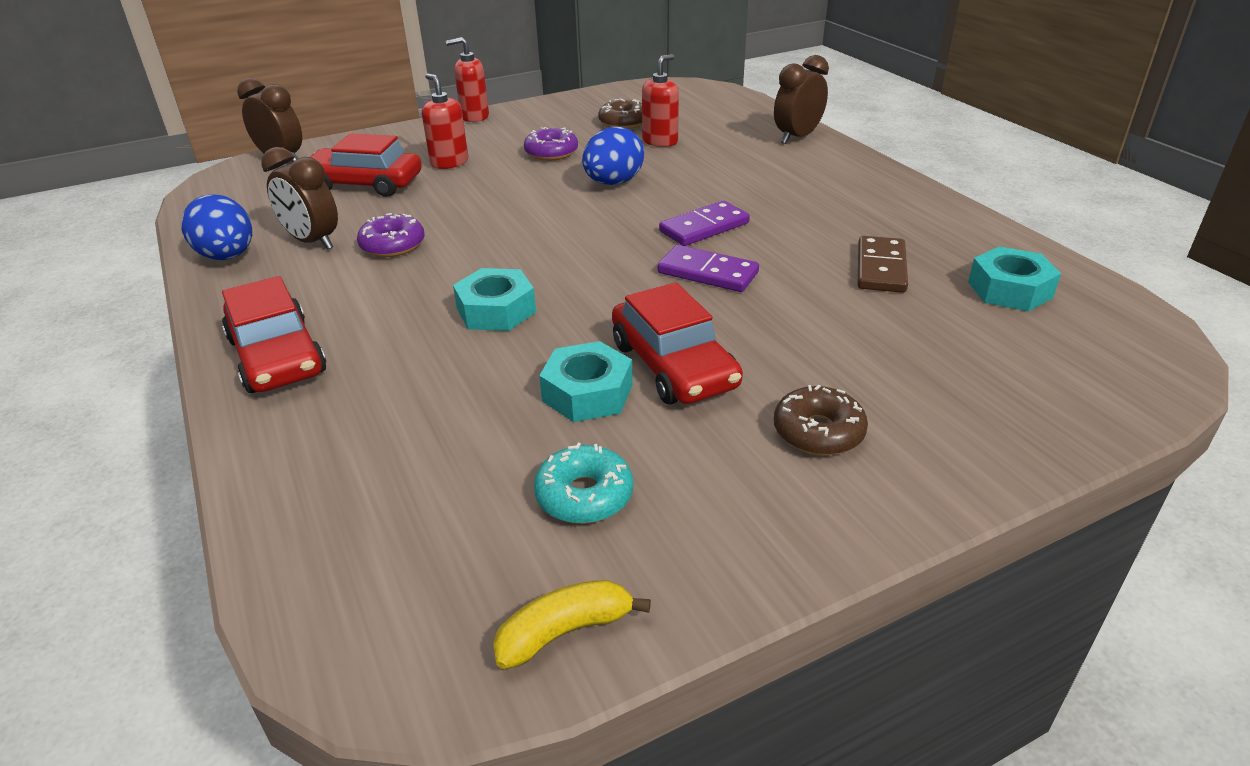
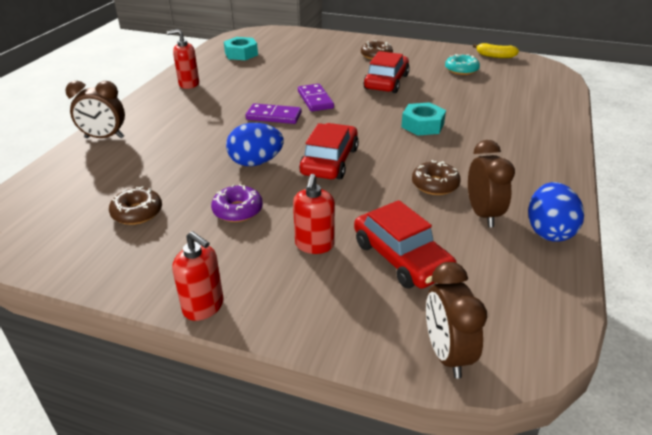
camera: 135 degrees left, 0 degrees up
red car [222,276,326,393] -> red car moved to [299,123,359,179]
purple donut [357,213,425,257] -> brown donut [412,160,461,195]
turquoise nut [539,341,633,422] -> none
red soap dispenser [642,54,679,147] -> red soap dispenser moved to [167,29,199,89]
brown domino [858,236,908,293] -> none

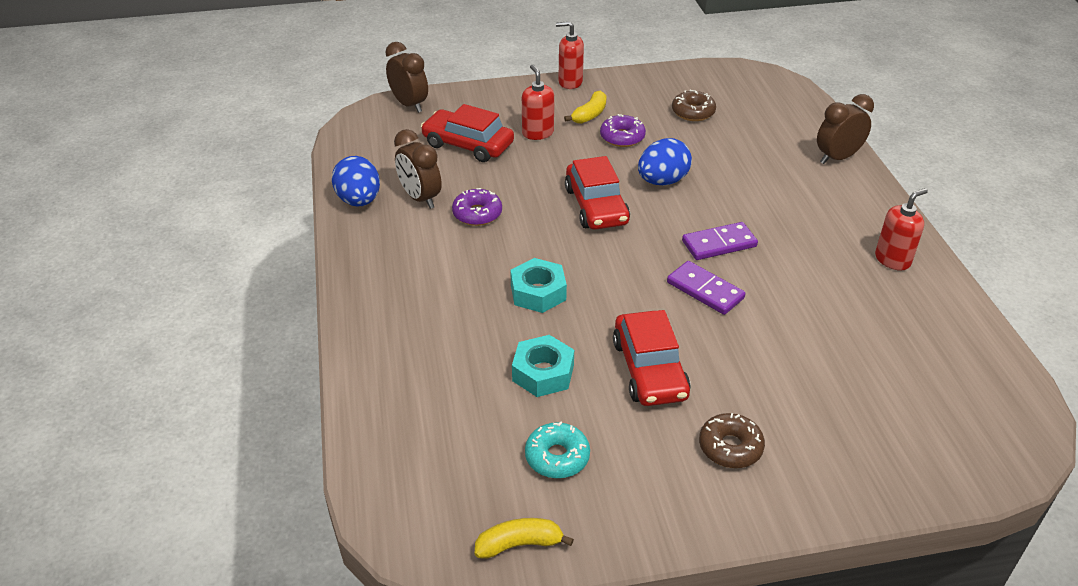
camera: 150 degrees right, 5 degrees up
turquoise nut [224,37,258,60] -> turquoise nut moved to [512,335,574,397]
brown donut [412,160,461,195] -> purple donut [452,188,502,226]
none -> yellow banana [564,91,607,124]

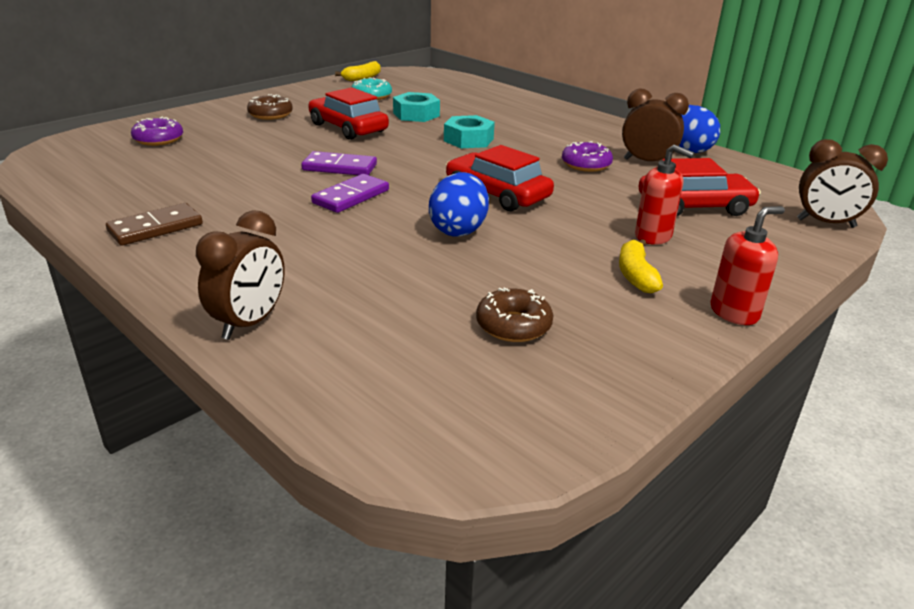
camera: 145 degrees right, 10 degrees down
purple donut [600,114,646,147] -> purple donut moved to [131,117,183,146]
red soap dispenser [875,188,928,271] -> brown domino [106,203,203,246]

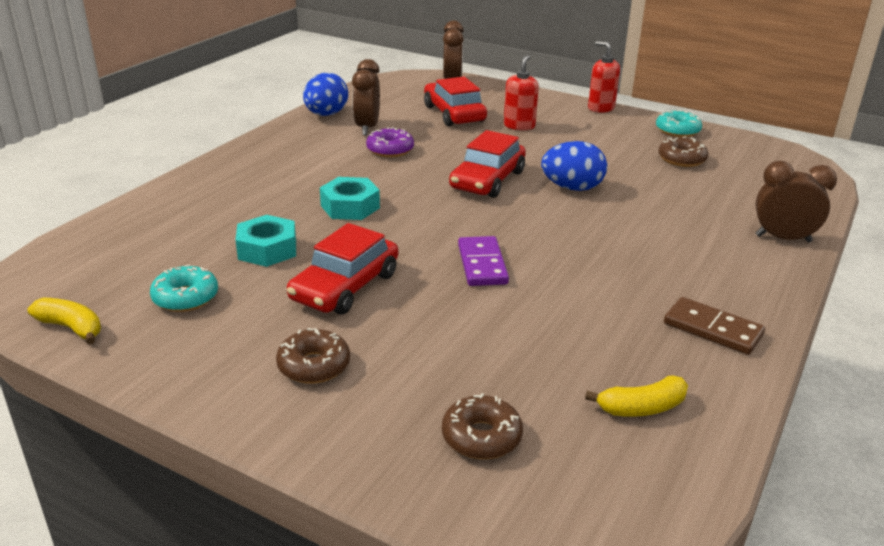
camera: 105 degrees left, 0 degrees up
purple donut [131,117,183,146] -> brown donut [442,393,523,459]
purple domino [311,174,389,213] -> none
yellow banana [619,239,663,293] -> yellow banana moved to [585,375,688,417]
none -> turquoise donut [656,109,702,137]

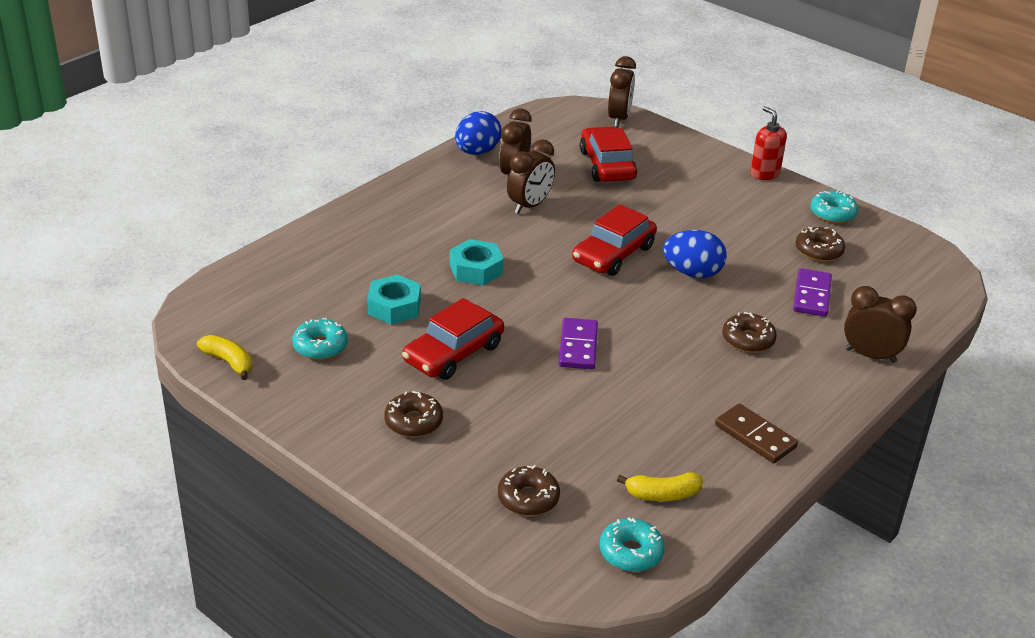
camera: 10 degrees right, 5 degrees up
purple donut [366,127,414,157] -> brown clock [507,139,555,214]
red soap dispenser [504,55,539,131] -> none
none -> turquoise donut [599,517,665,572]
none -> brown donut [722,312,777,353]
none -> purple domino [793,268,832,317]

